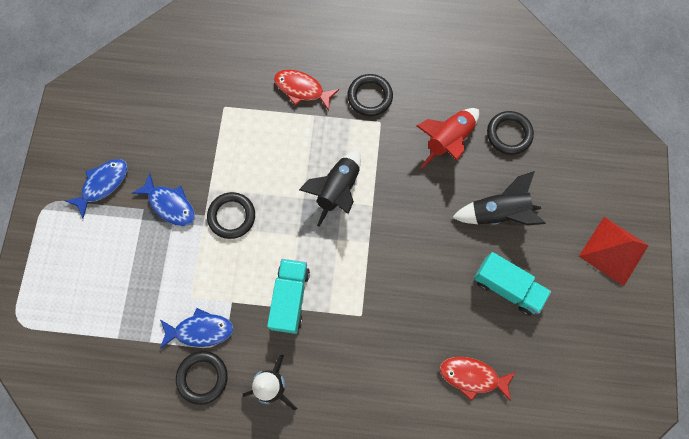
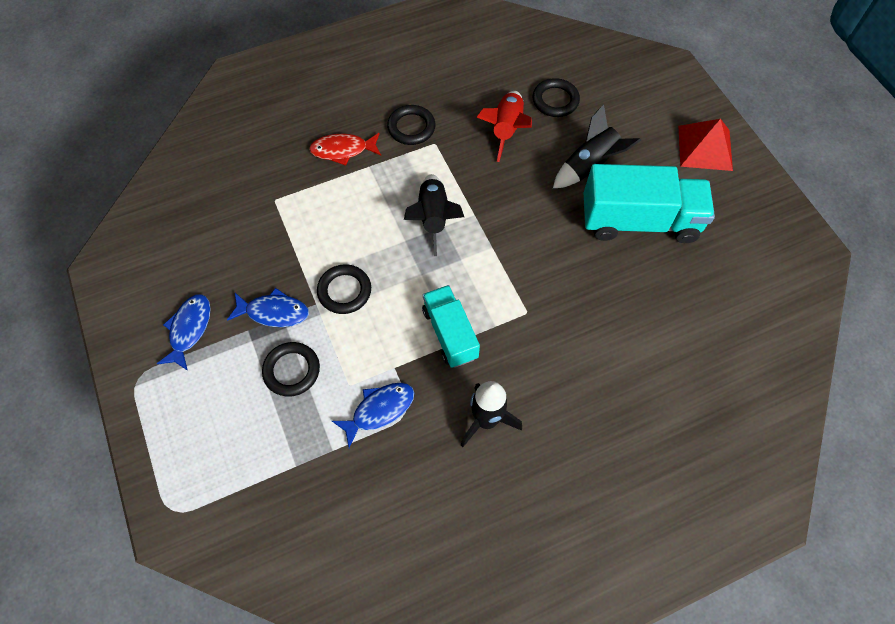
camera: 30 degrees left, 10 degrees down
black ring [176,351,228,405] -> black ring moved to [262,342,320,397]
red fish [440,357,516,401] -> none
turquoise truck [474,252,551,316] -> turquoise truck [584,164,715,243], size x1.64

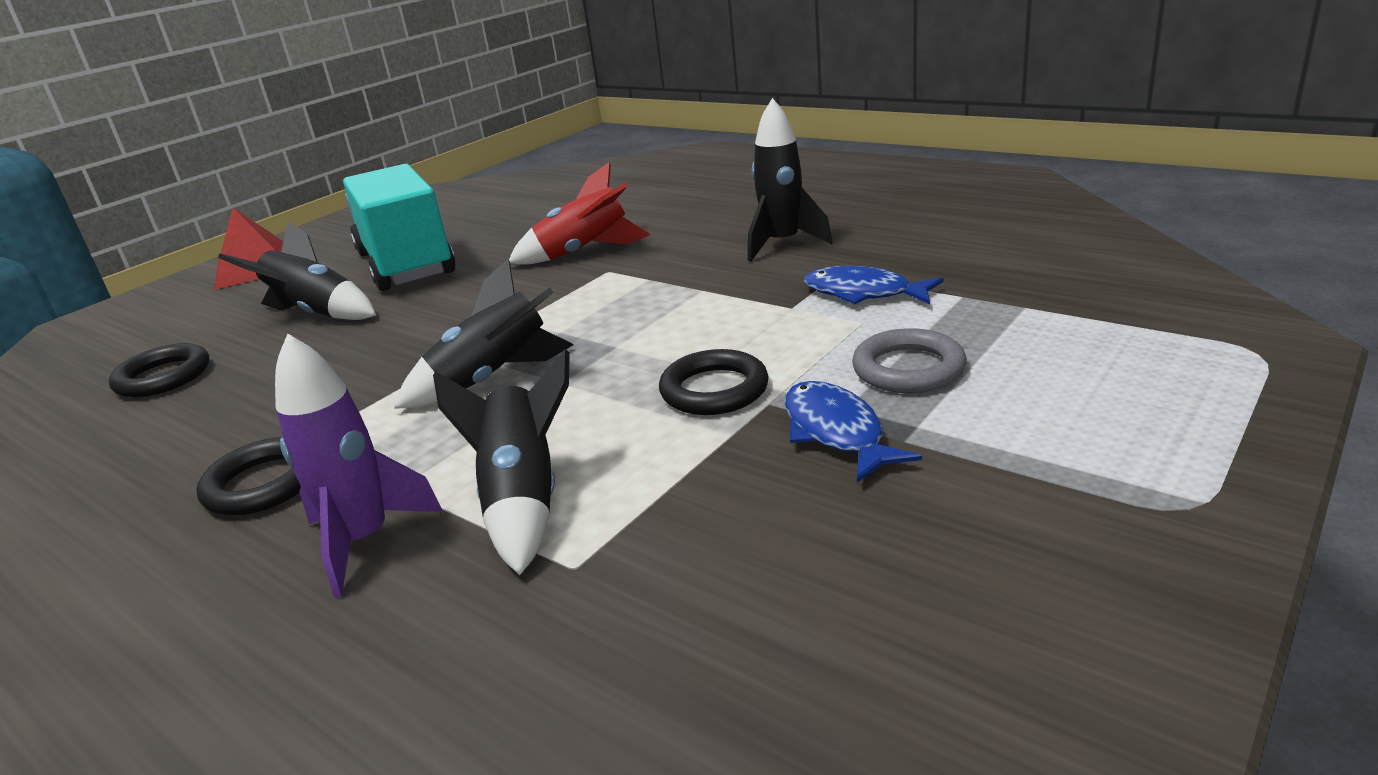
camera: 115 degrees left, 35 degrees down
blue fish [157,294,211,371] -> none
black ring [262,342,320,397] -> grey ring [852,328,967,393]
red fish [309,133,381,166] -> purple rocket [275,334,443,597]
turquoise truck [422,285,480,368] -> none
red rocket [477,91,532,162] -> red rocket moved to [509,162,651,265]
none -> black rocket [433,349,570,575]

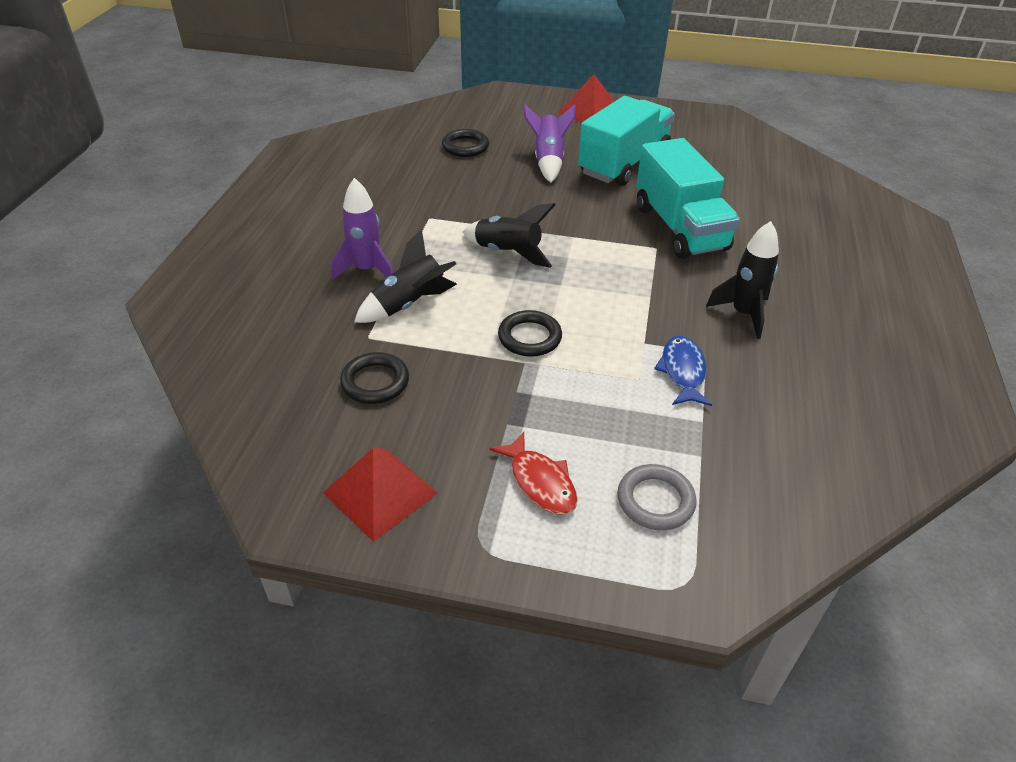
camera: 60 degrees right, 15 degrees up
black ring [196,437,301,516] -> black ring moved to [340,352,409,404]
black rocket [218,222,376,320] -> purple rocket [523,104,576,182]
red rocket [509,162,651,265] -> turquoise truck [636,138,740,259]
blue fish [785,381,922,483] -> none
grey ring [852,328,967,393] -> grey ring moved to [617,464,697,530]
none -> red pyramid [323,448,438,542]
none -> red fish [489,432,578,515]

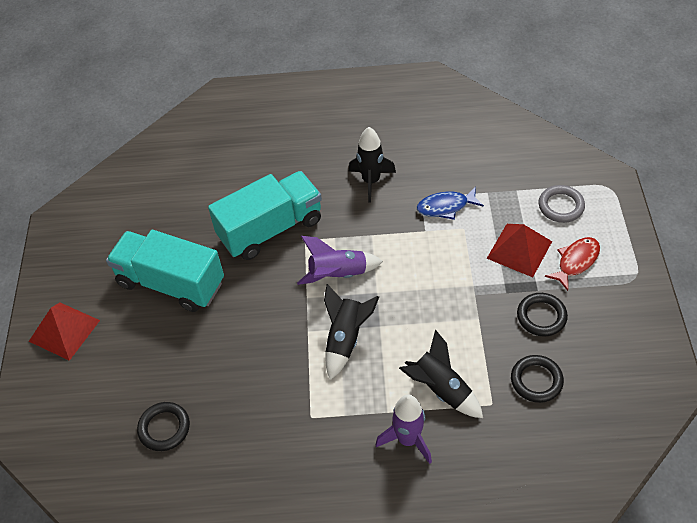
camera: 100 degrees left, 10 degrees up
red pyramid [323,448,438,542] -> red pyramid moved to [486,224,552,277]
black ring [498,310,562,357] -> black ring moved to [517,293,568,336]
purple rocket [523,104,576,182] -> purple rocket moved to [297,236,383,285]

